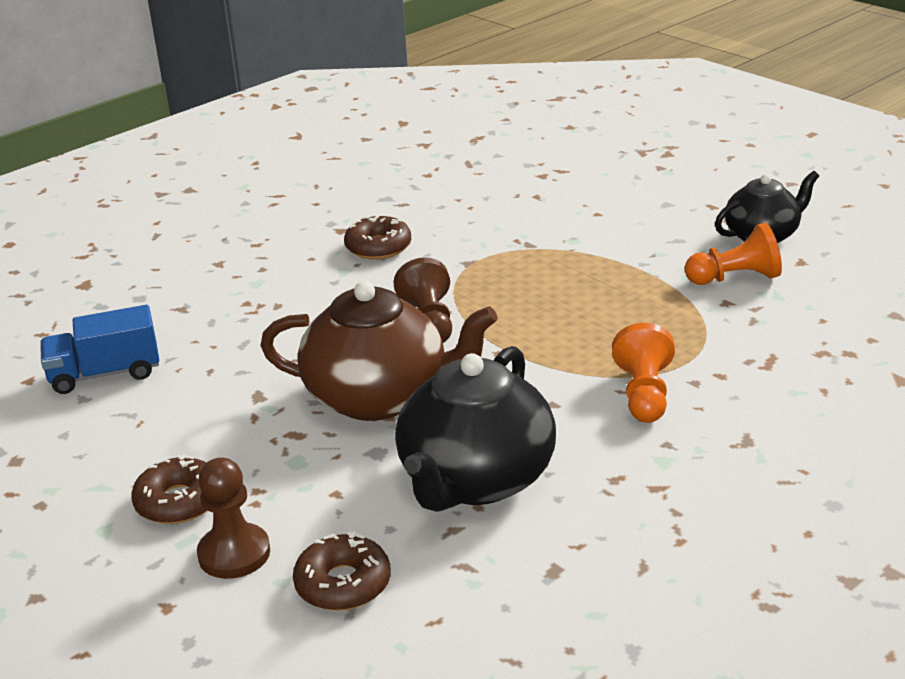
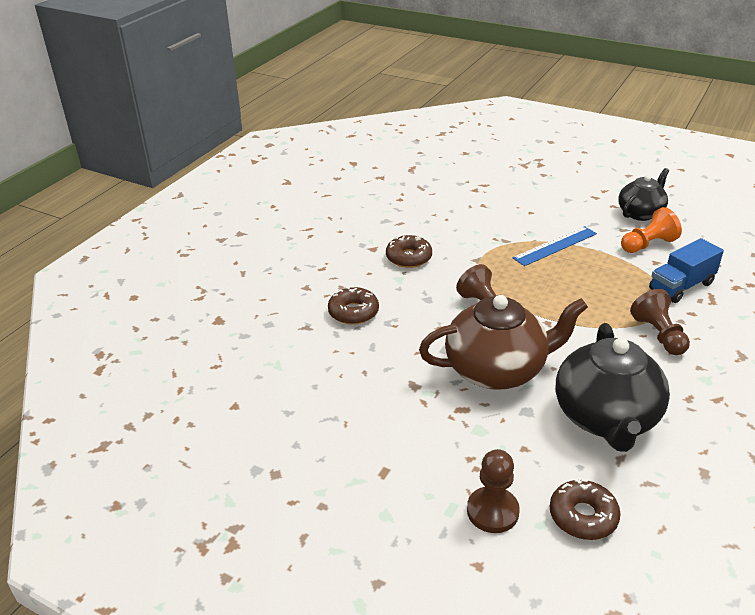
camera: 20 degrees left, 5 degrees up
blue truck [40,305,159,394] -> blue truck moved to [649,238,724,303]
brown donut [131,454,207,524] -> brown donut moved to [328,286,379,325]
orange pawn [612,323,675,423] -> brown pawn [630,289,690,355]
none -> blue ruler [513,226,597,266]

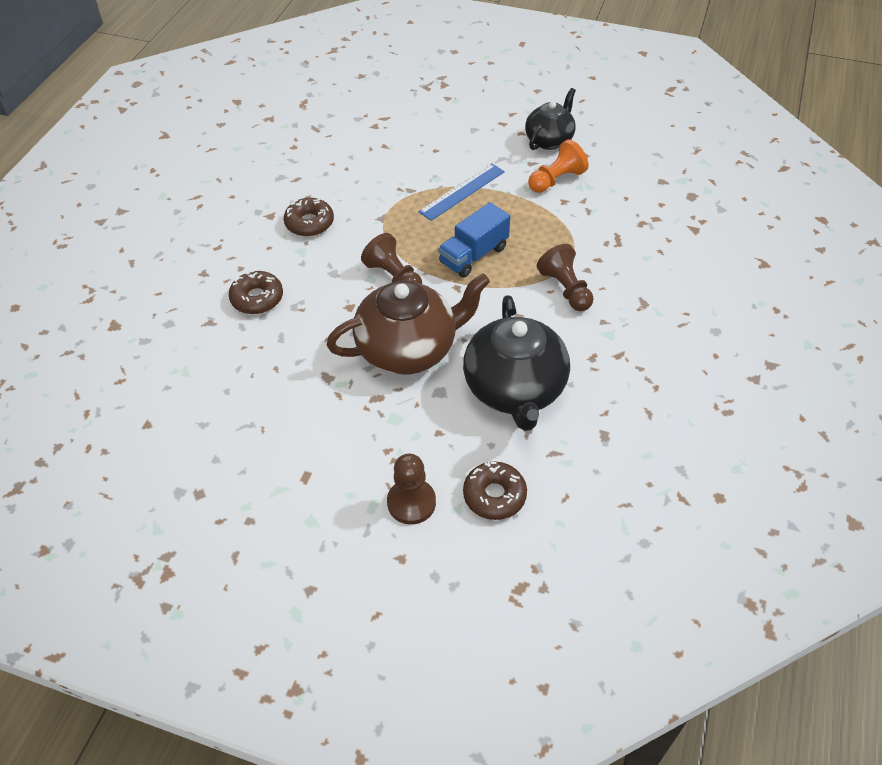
camera: 10 degrees left, 15 degrees up
blue truck [649,238,724,303] -> blue truck moved to [438,202,510,278]

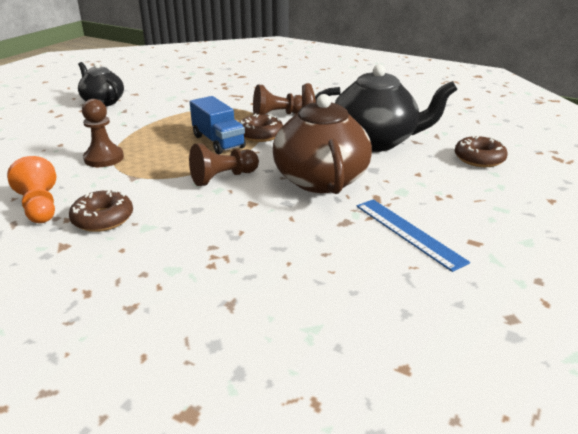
camera: 80 degrees left, 20 degrees down
brown donut [229,270,283,314] -> brown donut moved to [239,114,283,142]
brown pawn [387,454,436,525] -> brown pawn moved to [82,99,124,167]
blue ruler [418,163,505,221] -> blue ruler moved to [356,199,470,272]
orange pawn [528,139,588,193] -> orange pawn moved to [7,156,56,223]

